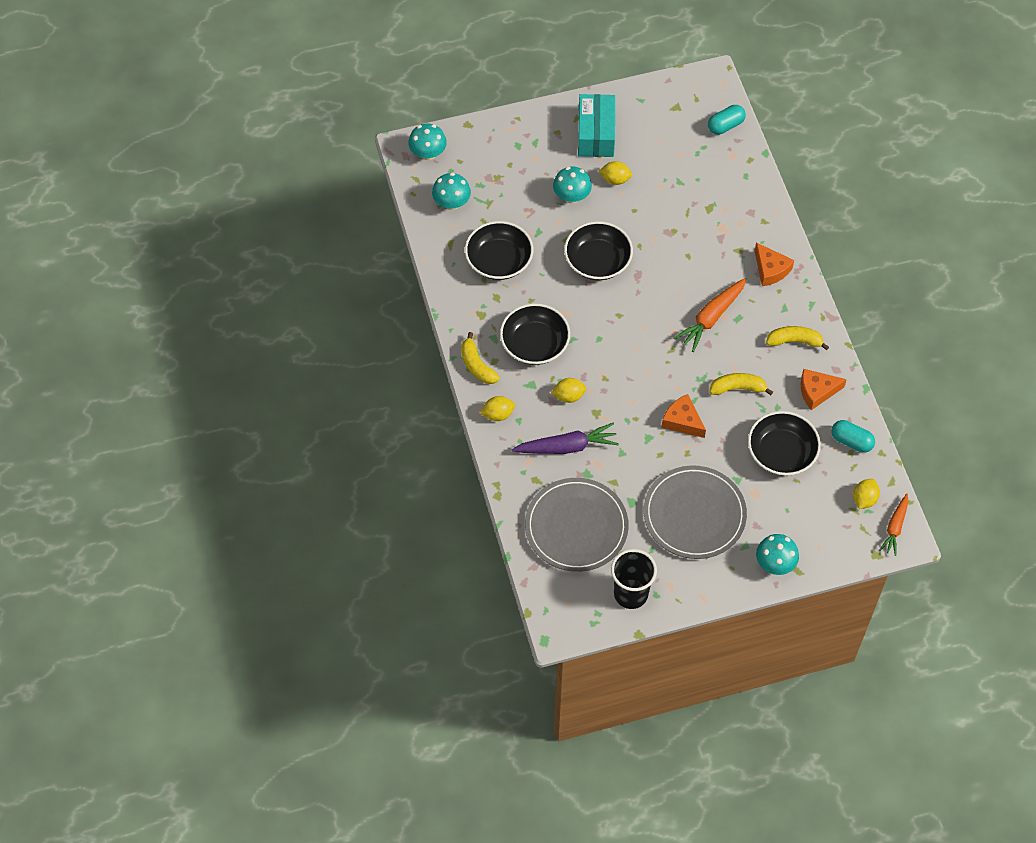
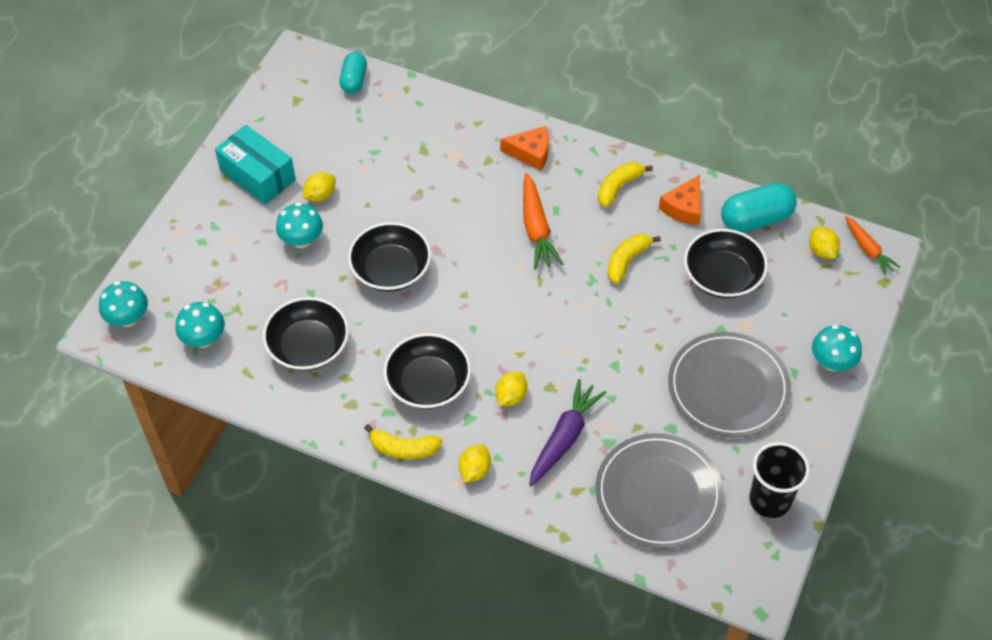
camera: 50 degrees left, 5 degrees down
orange cheese [661,394,706,438] -> none
turquoise capsule [831,420,875,453] -> turquoise capsule [721,183,797,232], size x1.53

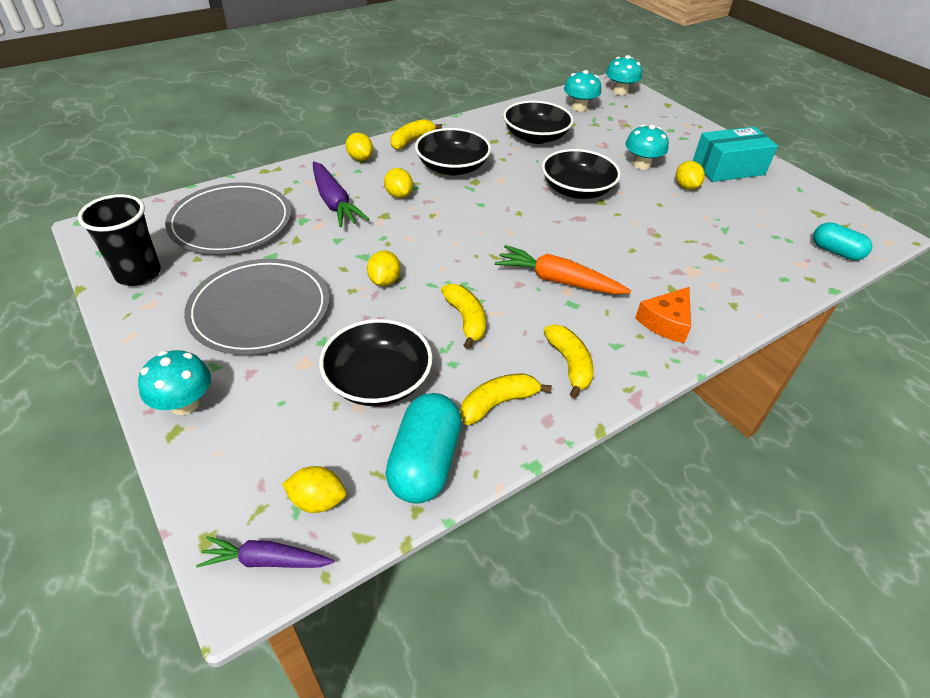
camera: 120 degrees right, 10 degrees down
orange cheese [659,175,701,225] -> yellow banana [461,373,552,425]
orange carrot [845,216,900,275] -> purple carrot [196,536,334,568]
none -> yellow lemon [367,251,400,286]

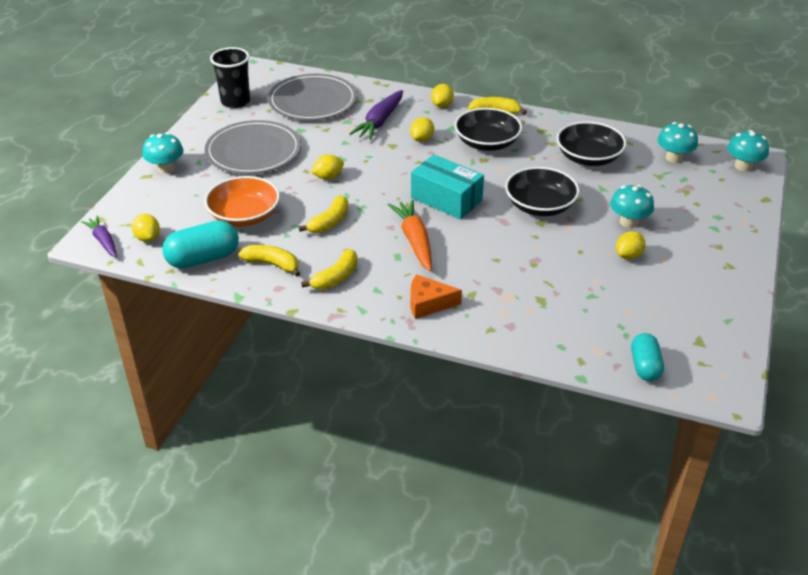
camera: 55 degrees right, 5 degrees down
black bowl [319,319,433,406] -> orange bowl [204,176,280,227]
turquoise box [693,127,778,182] -> turquoise box moved to [411,154,484,219]

